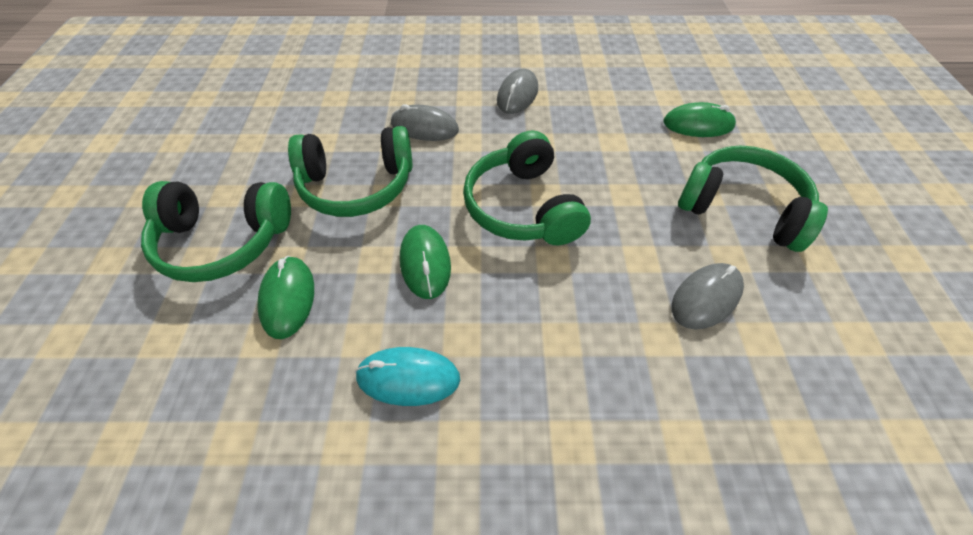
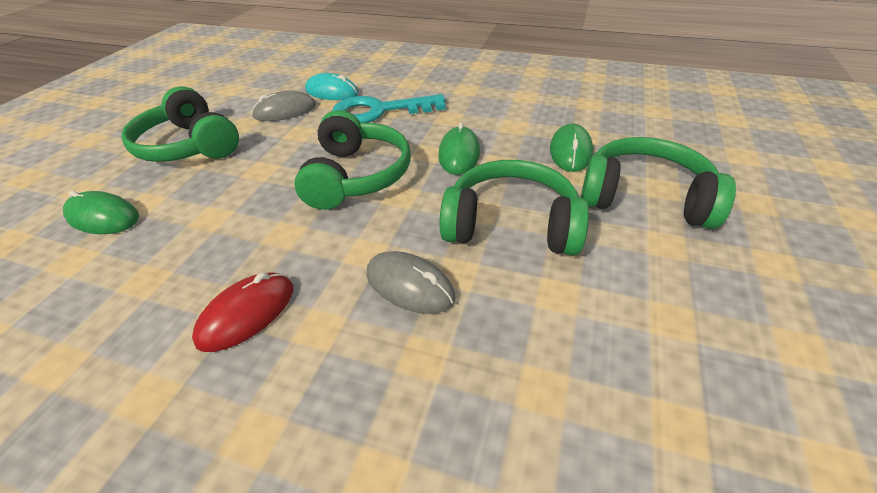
camera: 160 degrees left, 10 degrees down
turquoise mouse [355,347,460,406] -> turquoise mouse moved to [305,73,359,100]
grey mouse [497,69,538,114] -> red mouse [192,272,293,352]
none -> turquoise key [332,94,445,123]

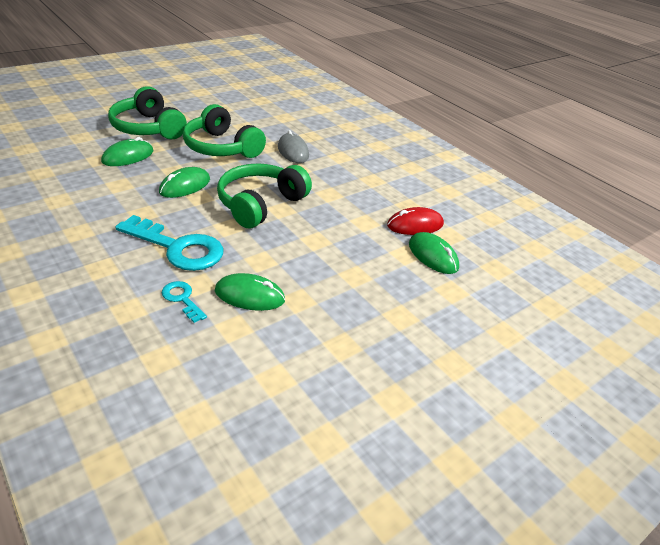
camera: 150 degrees left, 5 degrees down
green headphones [121,86,239,162] -> none
red mouse [192,272,293,352] -> red mouse moved to [387,207,444,235]
grey mouse [252,90,316,121] -> green mouse [215,273,285,311]
turquoise mouse [305,73,359,100] -> turquoise key [162,281,207,323]

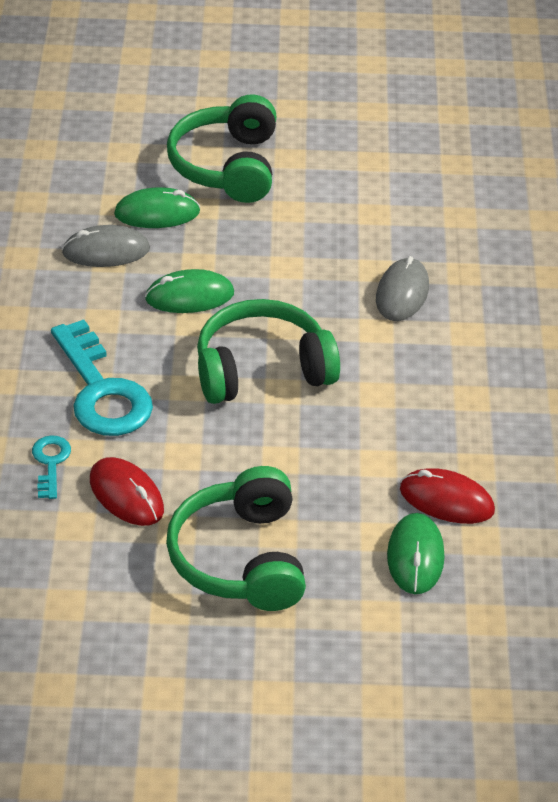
camera: 40 degrees right, 5 degrees up
green headphones [183,104,266,158] -> green headphones moved to [166,466,306,611]
green mouse [215,273,285,311] -> red mouse [90,457,164,526]
none -> grey mouse [62,225,150,267]

